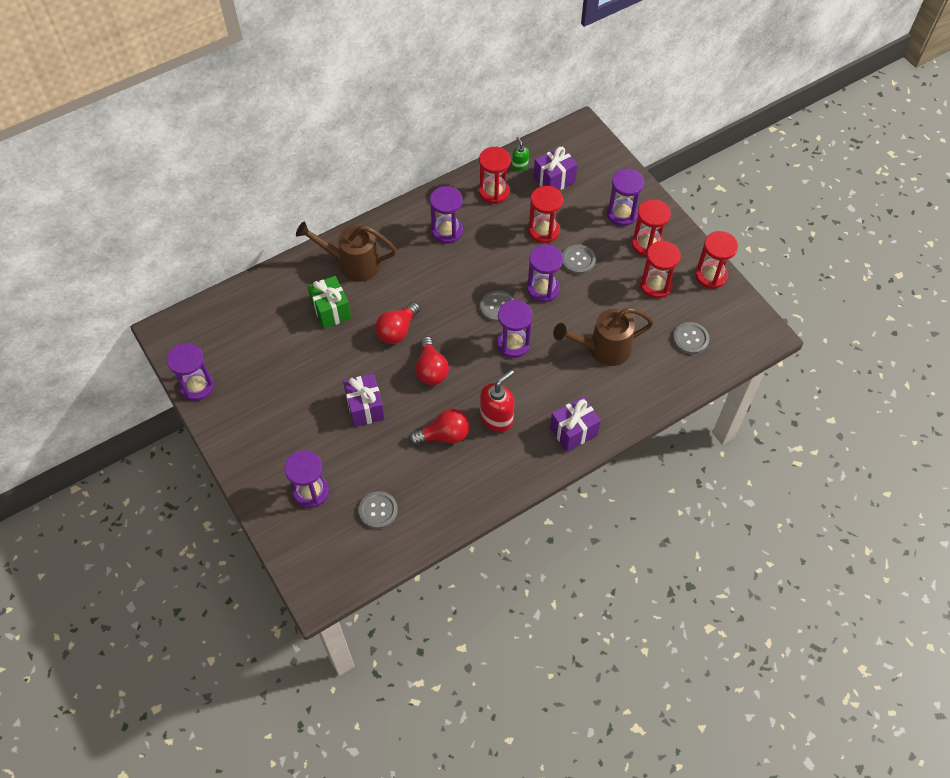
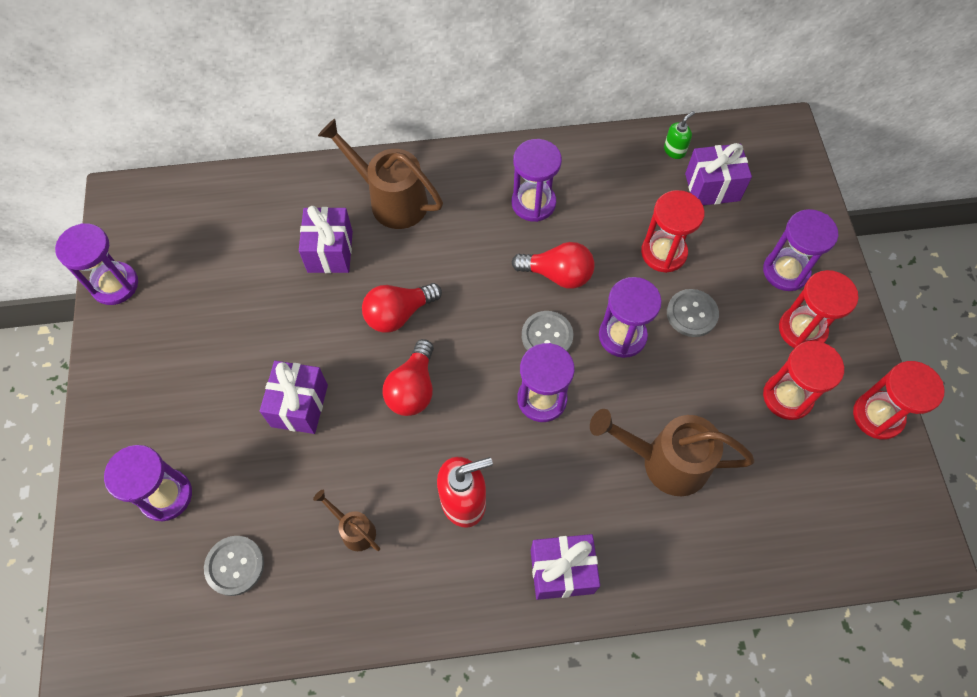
camera: 25 degrees right, 5 degrees up
green gift [308,276,351,329] -> purple gift [299,206,353,273]
red light bulb [409,409,470,445] -> red light bulb moved to [512,242,595,289]
red hourglass [479,147,511,204] -> none
green soap dispenser [512,137,529,171] -> green soap dispenser turned 45 degrees clockwise [664,111,695,159]
grey button [673,322,709,354] -> none
none -> brown watering can [313,490,380,551]

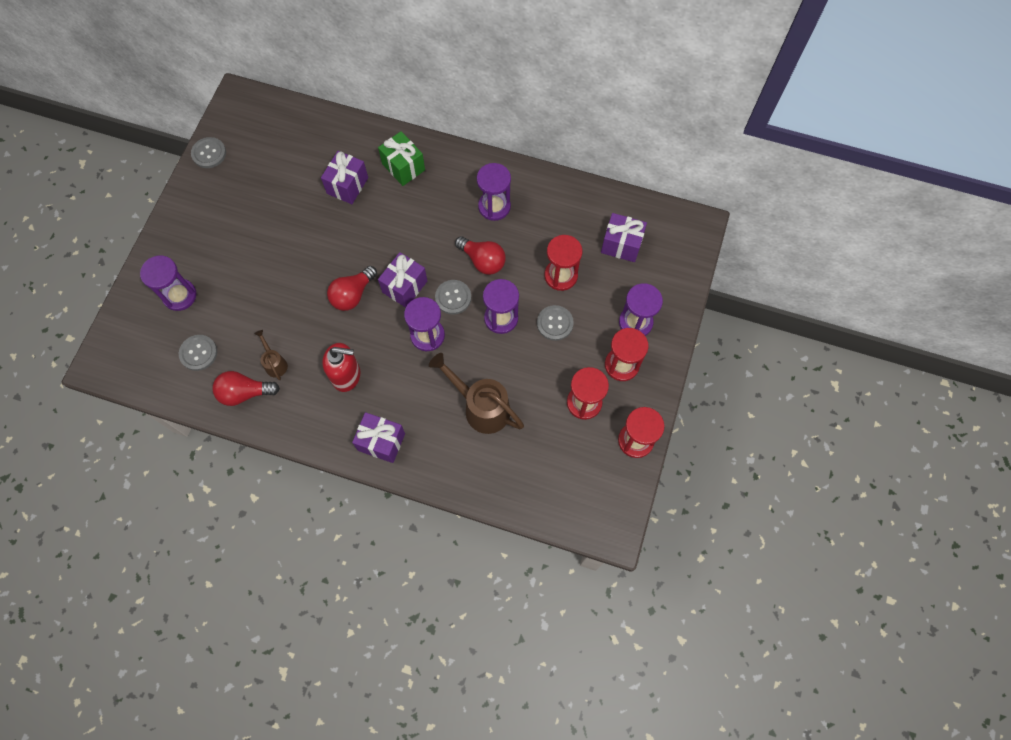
camera: 25 degrees right, 5 degrees up
purple hourglass [55,223,138,305] -> grey button [191,137,226,168]
purple gift [260,361,328,434] -> purple gift moved to [378,252,427,308]
brown watering can [318,119,443,229] -> green gift [378,131,425,186]
red light bulb [362,283,442,333] -> red light bulb moved to [212,371,280,406]
green soap dispenser [664,111,695,159] -> none

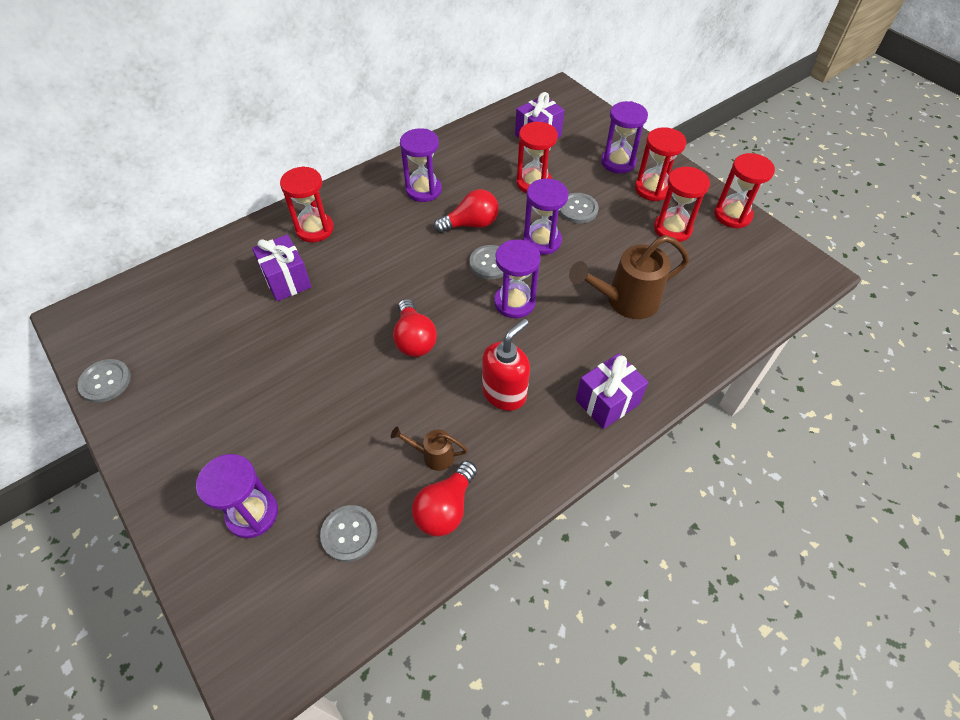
camera: 55 degrees left, 15 degrees down
green gift [378,131,425,186] -> red hourglass [280,166,334,242]
purple gift [378,252,427,308] -> none

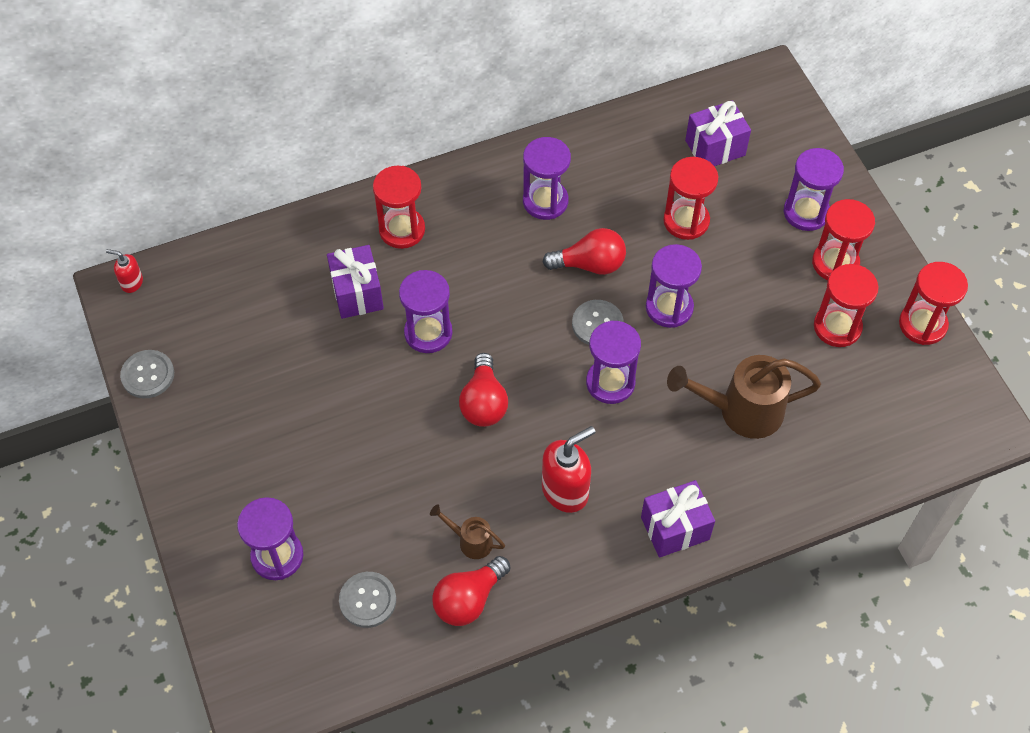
camera: 15 degrees right, 5 degrees up
grey button [559,193,599,223] -> none
none -> red soap dispenser [106,249,143,293]
none -> purple hourglass [399,270,452,353]

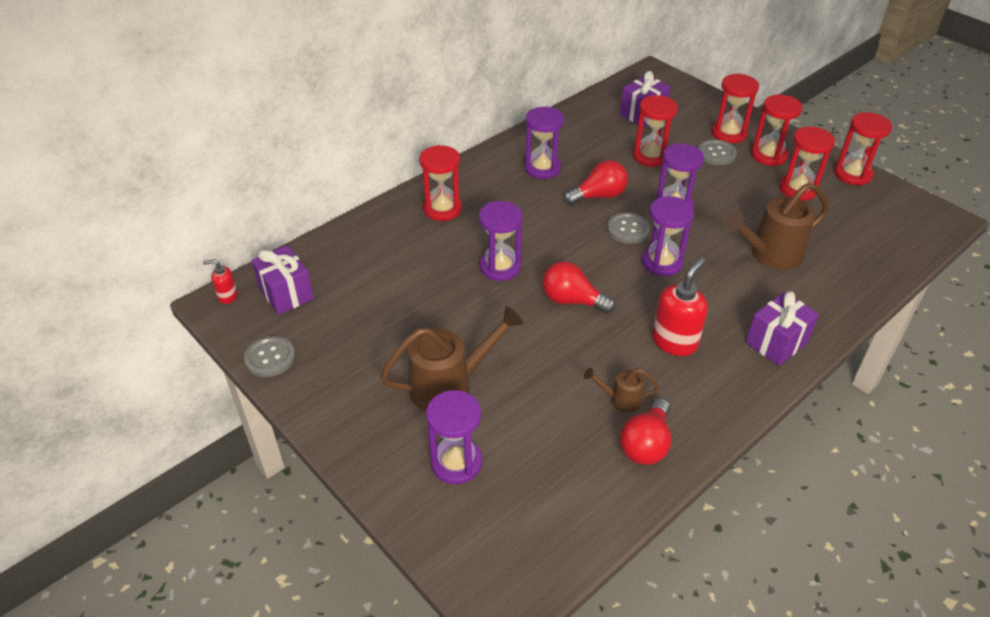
camera: 20 degrees left, 15 degrees down
purple gift [327,245,384,319] -> purple gift moved to [251,245,314,315]
grey button [339,572,396,628] -> grey button moved to [698,139,737,165]
red light bulb [459,353,508,427] -> red light bulb turned 135 degrees clockwise [542,261,615,314]
purple hourglass [784,148,844,231] -> red hourglass [712,74,759,143]
none -> brown watering can [380,306,524,412]

